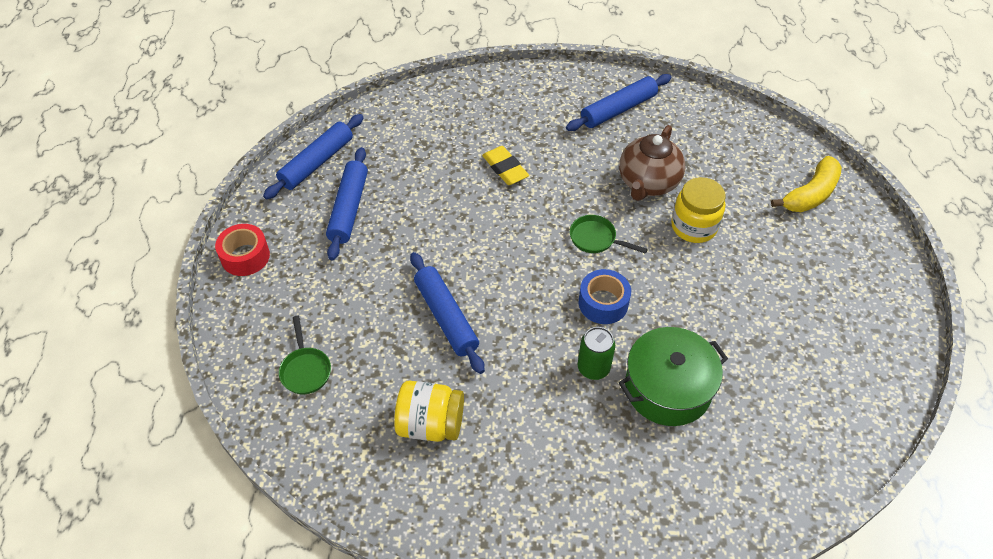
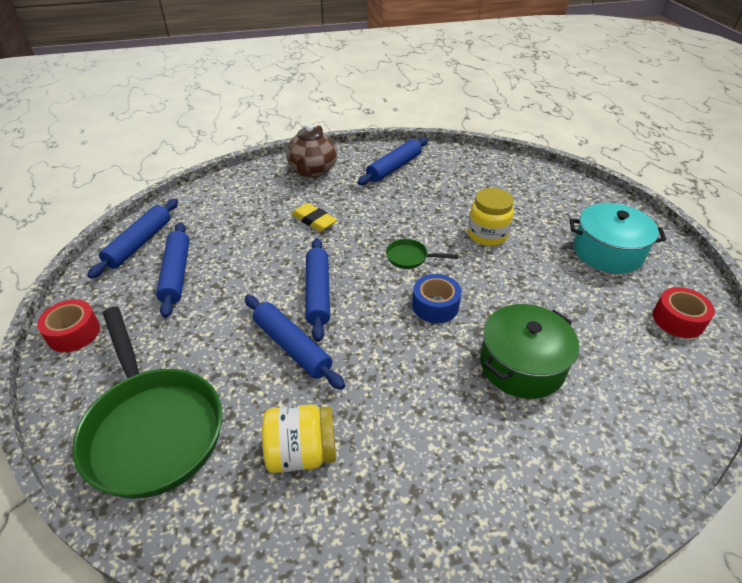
camera: 15 degrees left, 10 degrees down
green pan [279,316,331,394] -> green pan [72,306,222,499], size x2.43
green can [577,327,615,380] -> none
brown teapot [619,125,685,201] -> brown teapot moved to [286,124,337,178]
yellow banana [771,156,842,212] -> none
none -> blue rolling pin [305,238,330,342]
none -> turquoise pot [570,203,666,273]
none -> red tape [653,287,715,338]

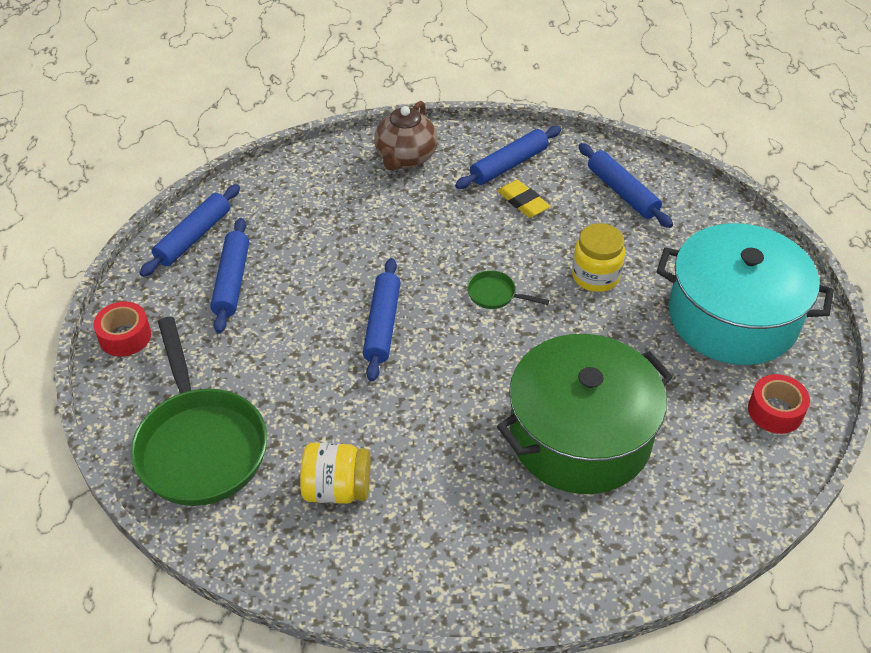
camera: 10 degrees right, 5 degrees up
blue rolling pin [245,295,345,390] -> blue rolling pin moved to [578,143,673,228]
yellow eraser [292,203,337,232] -> yellow eraser moved to [497,180,550,218]
blue tape [412,274,462,323] -> none
green pot [480,304,579,399] -> green pot [497,334,673,494], size x1.58
turquoise pot [570,203,666,273] -> turquoise pot [657,223,834,365], size x1.58

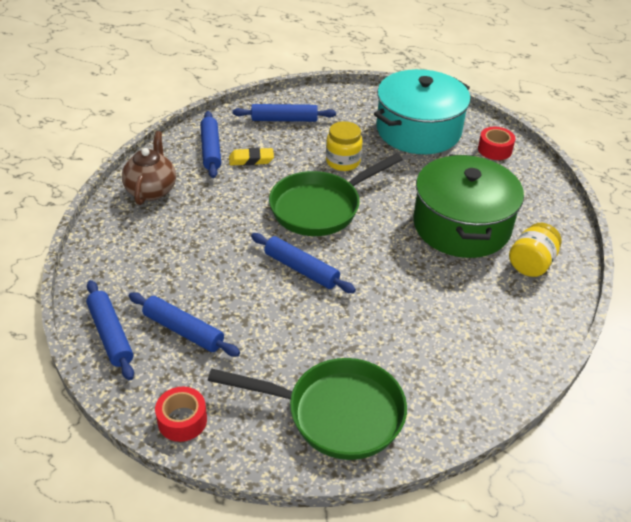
camera: 60 degrees left, 5 degrees down
yellow jar [300,443,371,504] -> yellow jar moved to [509,223,562,277]
brown teapot [374,101,438,171] -> brown teapot turned 135 degrees counterclockwise [122,131,176,205]
green pan [467,270,549,309] -> green pan [269,153,403,236], size x2.43

